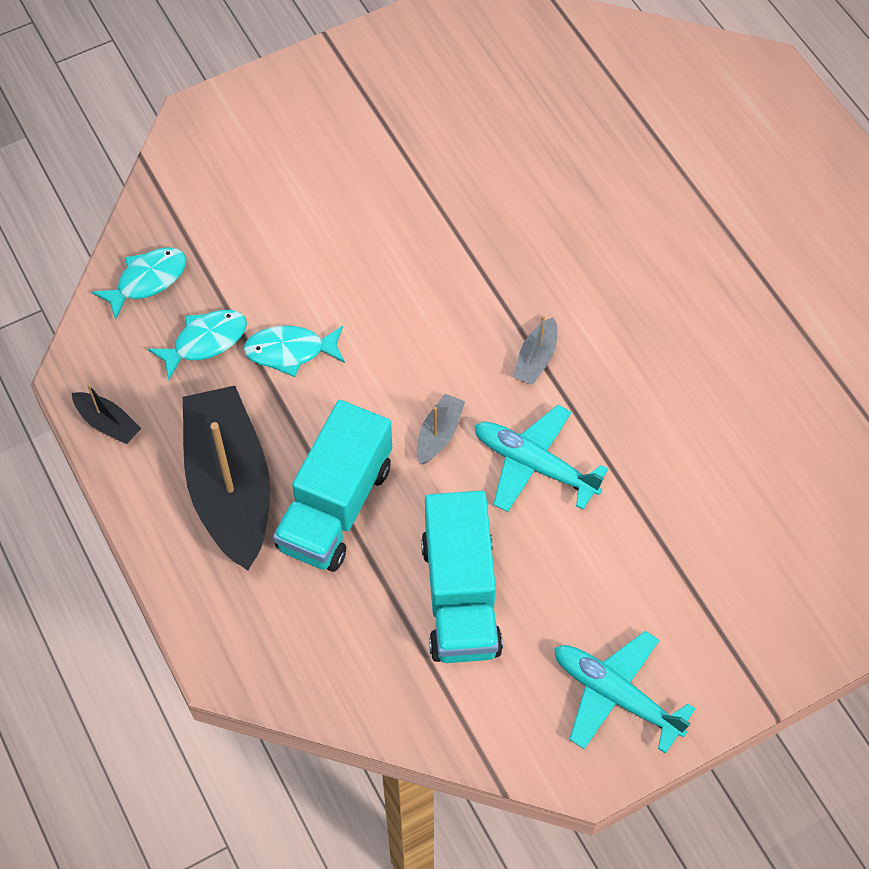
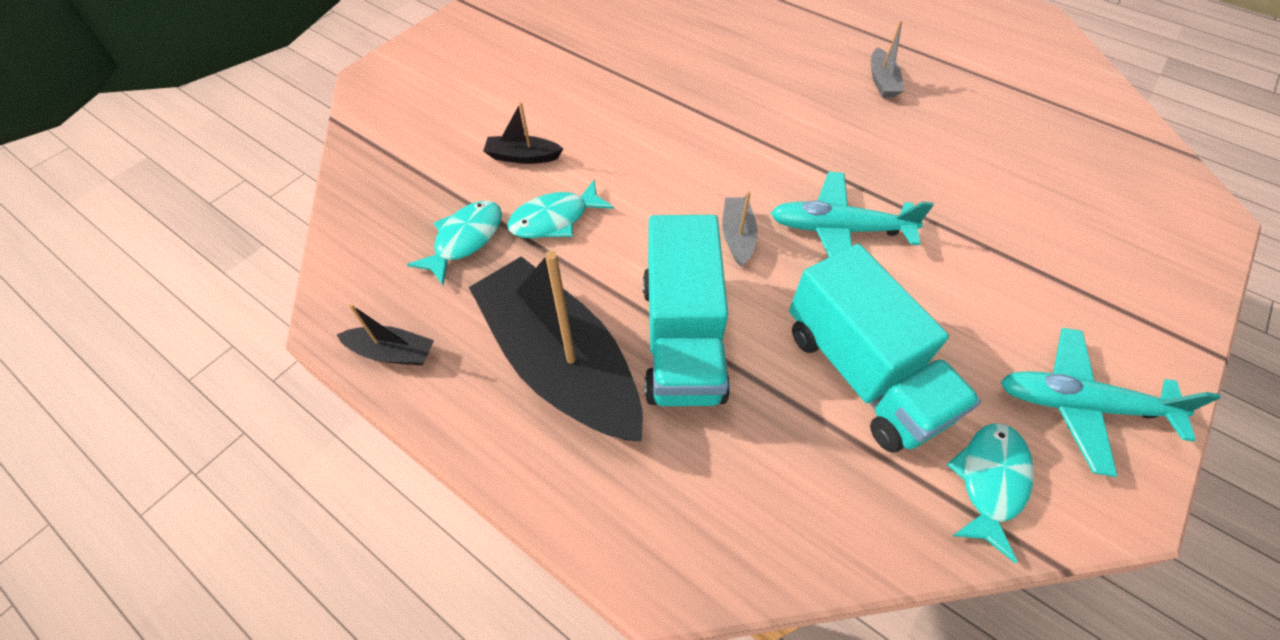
camera: 25 degrees left, 5 degrees down
turquoise fish [92,247,187,321] -> turquoise fish moved to [946,423,1034,564]
grey boat [513,315,557,385] -> grey boat moved to [871,21,904,98]
none -> black boat [483,102,563,164]

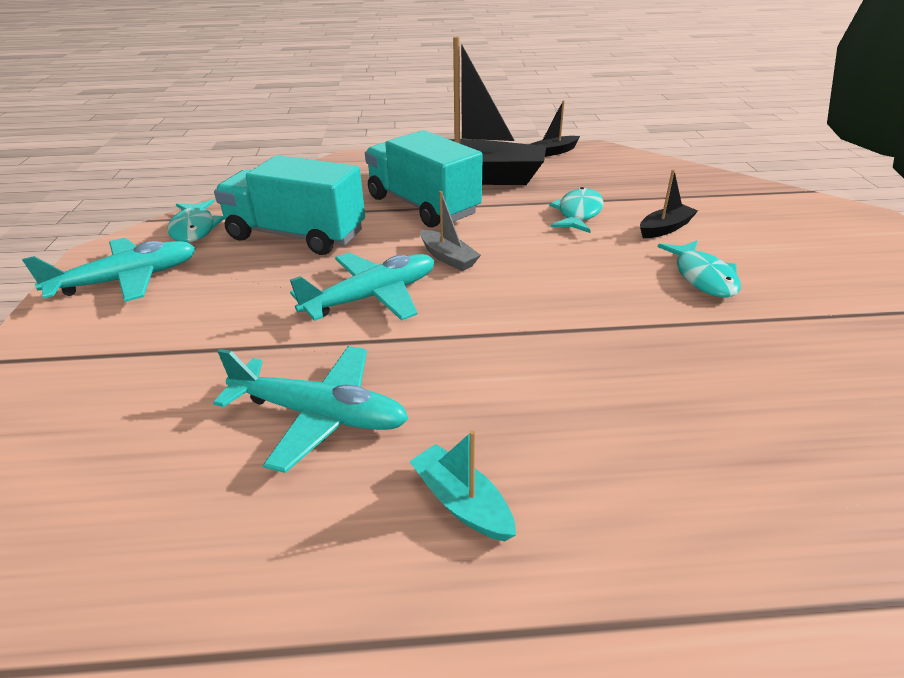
camera: 140 degrees right, 20 degrees down
turquoise fish [407,200,502,286] -> turquoise fish moved to [658,240,741,297]
grey boat [871,21,904,98] -> turquoise boat [409,430,516,541]
none -> turquoise plane [213,346,409,473]

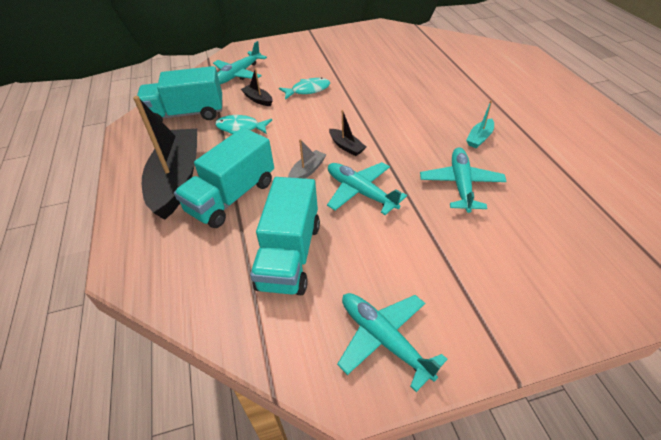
camera: 100 degrees left, 10 degrees up
turquoise fish [168,199,224,243] -> none
black boat [529,101,580,157] -> black boat moved to [329,110,366,156]
none -> turquoise truck [137,66,223,122]
none -> turquoise plane [213,41,267,84]

